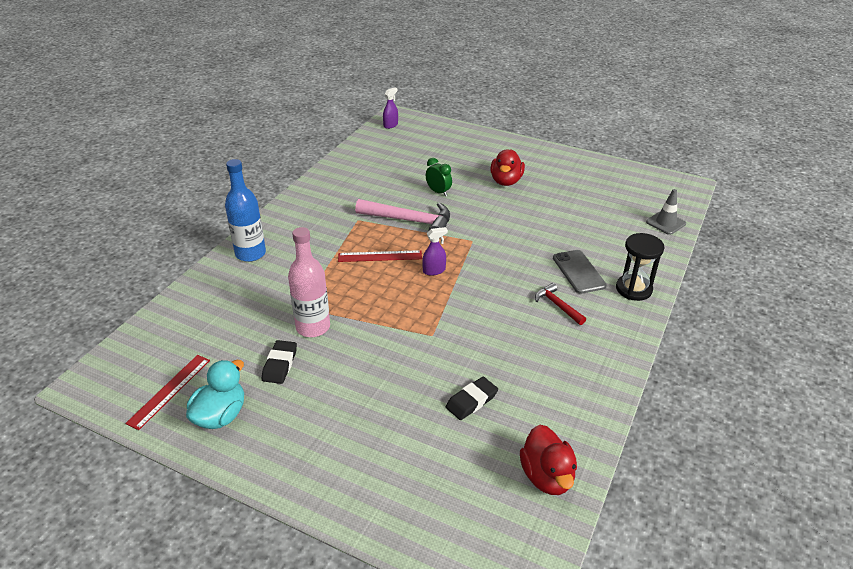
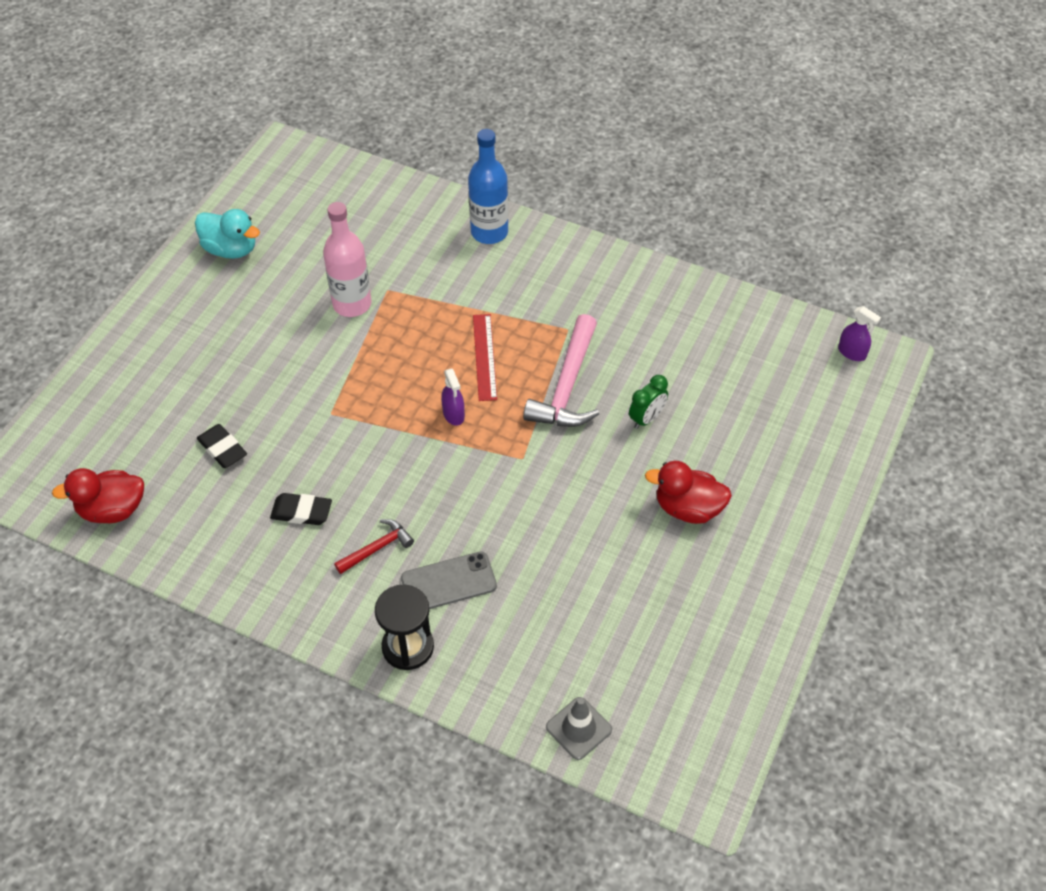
camera: 90 degrees right, 15 degrees up
red ruler [125,355,210,430] -> none
black eraser [262,340,297,384] -> black eraser moved to [270,493,332,525]

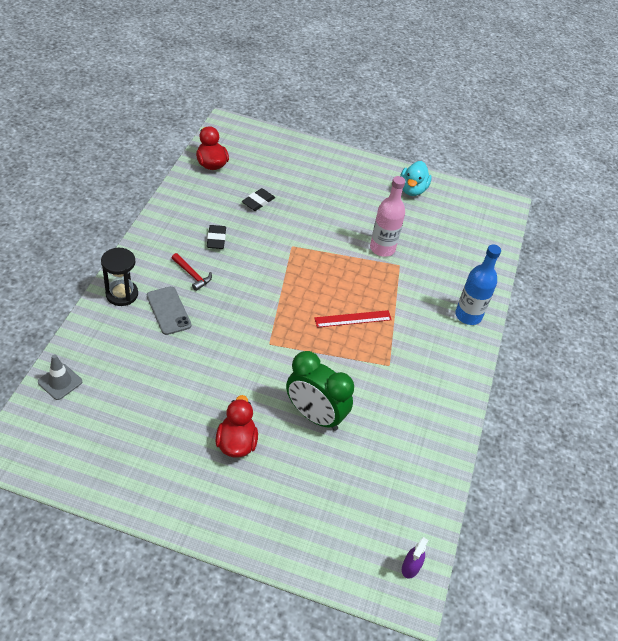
camera: 75 degrees right, 5 degrees down
purple spray bottle [441,368,465,426] -> none
pink hammer [523,314,599,427] -> none
green clock [629,375,668,429] -> green clock [286,351,354,431], size x2.01

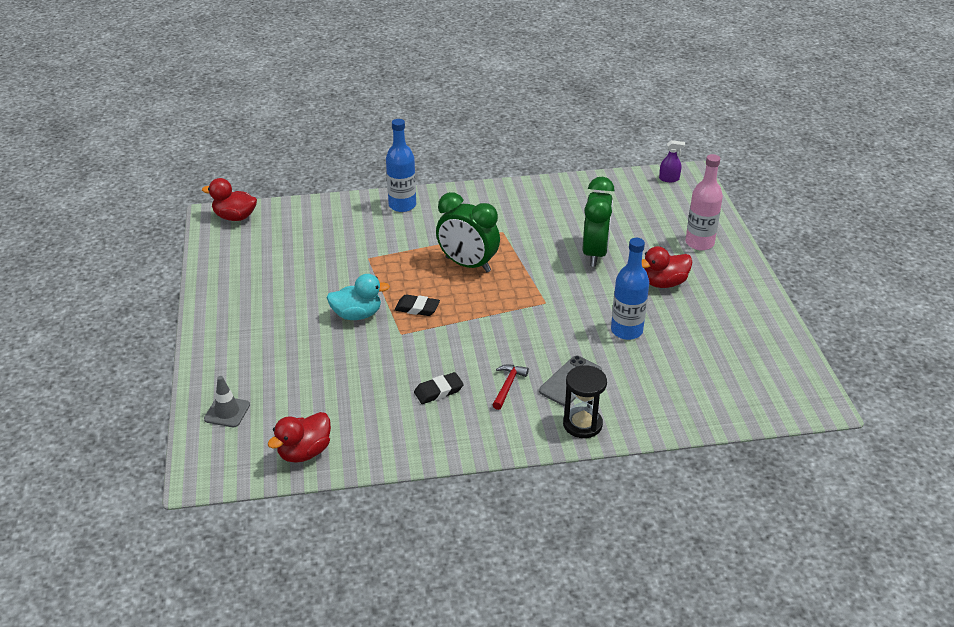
camera: 110 degrees left, 10 degrees down
grey traffic cone [38,354,82,400] -> grey traffic cone moved to [204,376,250,427]
black eraser [242,188,275,211] -> black eraser moved to [395,294,440,316]
red ruler [314,310,392,328] -> green clock [436,192,500,272]
pink bottle [370,176,405,257] -> pink bottle moved to [685,154,723,250]
turquoise duck [400,161,431,196] -> turquoise duck moved to [326,274,390,320]
none -> red duck [202,178,257,221]
none -> blue bottle [611,238,649,340]

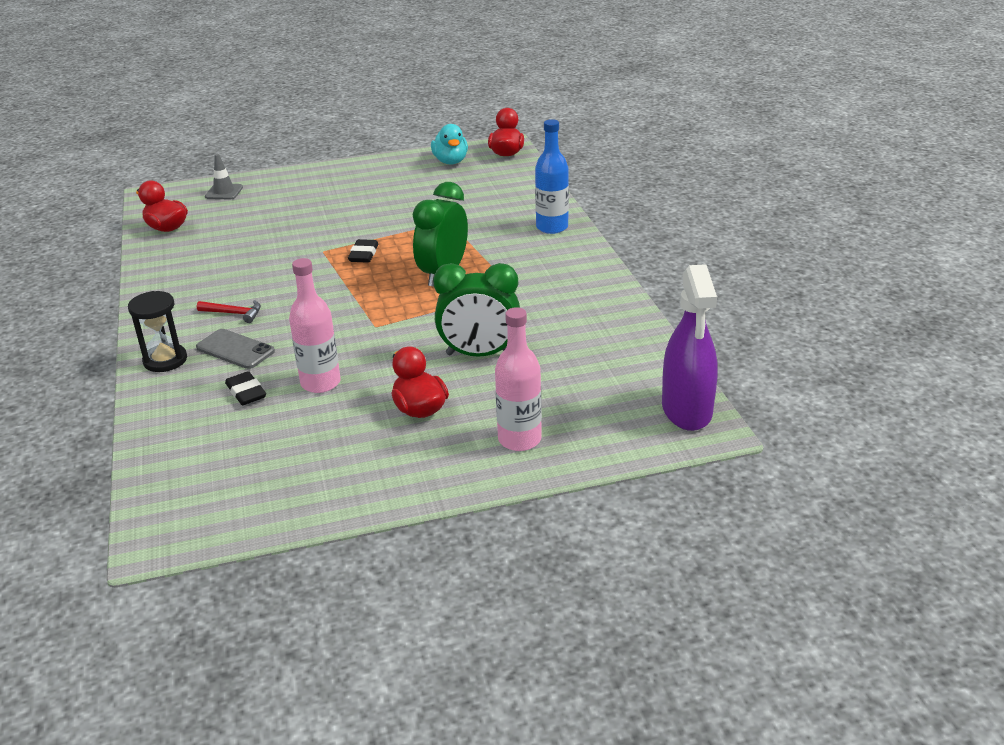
camera: 85 degrees right, 5 degrees down
turquoise duck [326,274,390,320] -> turquoise duck moved to [431,124,468,165]
black eraser [414,372,464,404] -> black eraser moved to [225,371,266,405]
blue bottle [611,238,649,340] -> pink bottle [289,258,341,393]
purple spray bottle [659,140,685,182] -> purple spray bottle [662,264,718,431], size x2.35

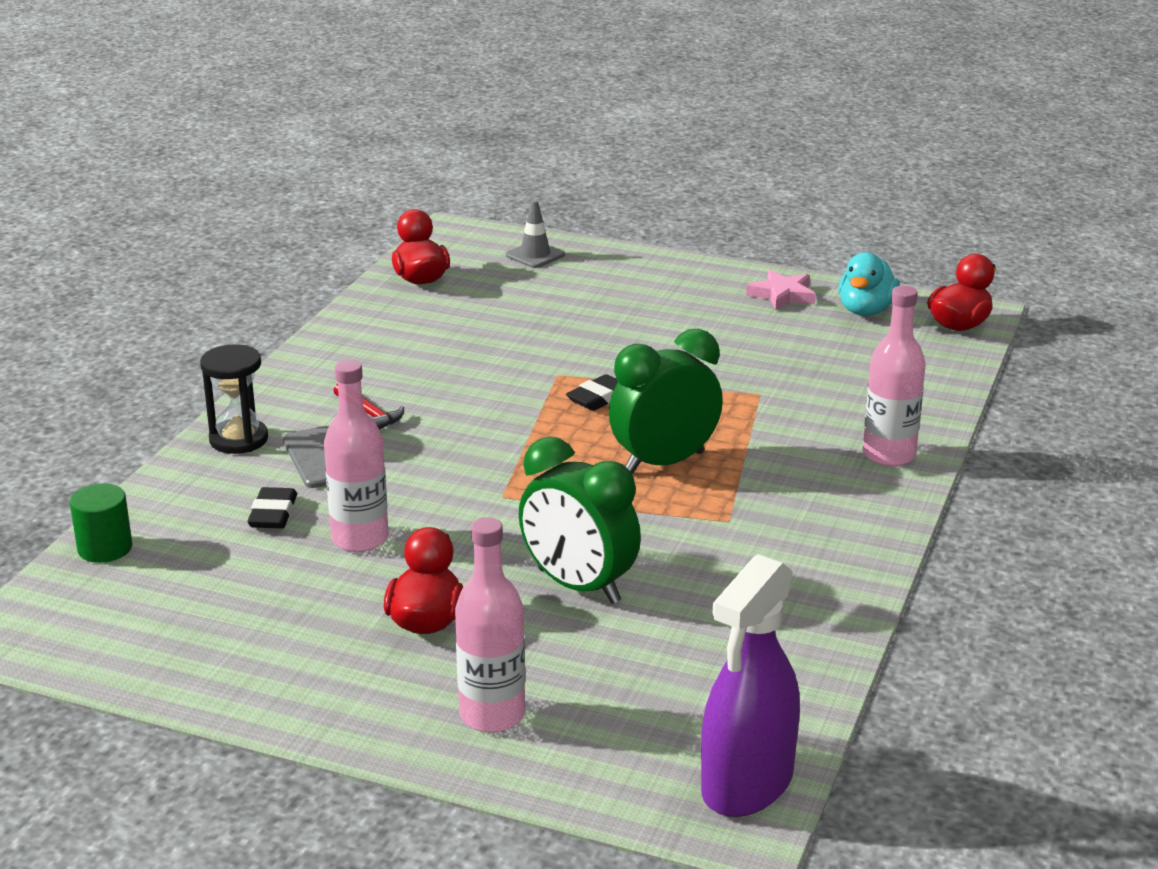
camera: 35 degrees right, 5 degrees down
blue bottle [535,119,569,234] -> pink bottle [863,286,926,466]
none -> green cylinder [70,484,132,563]
none -> pink star [746,270,816,311]

